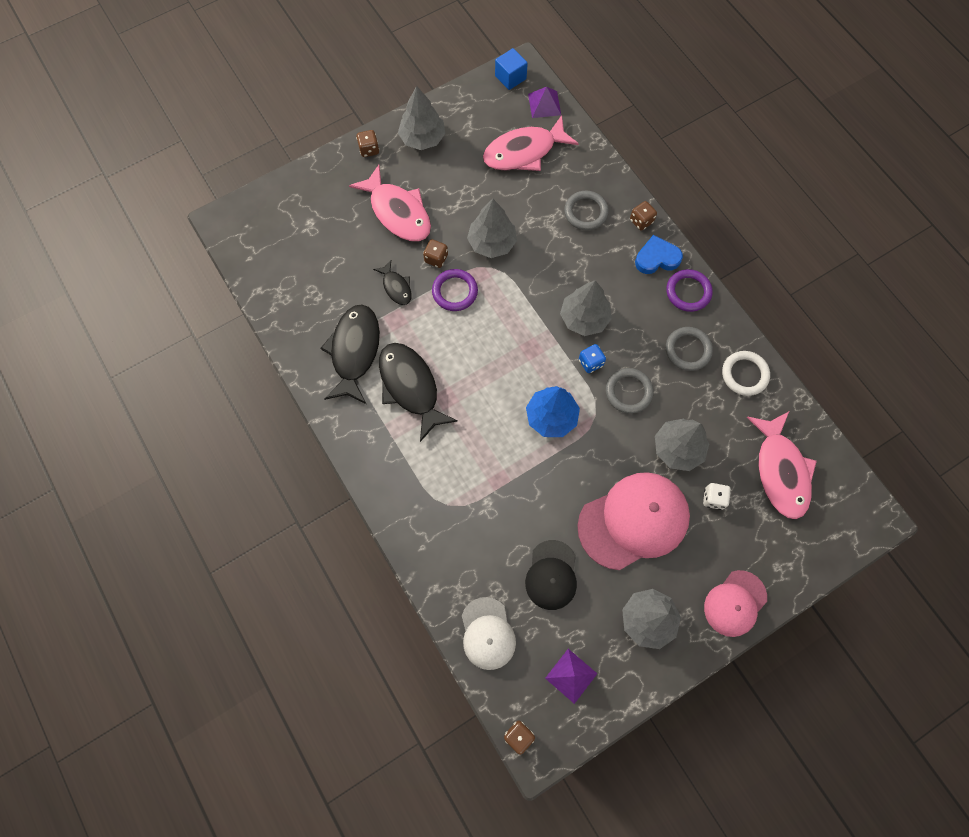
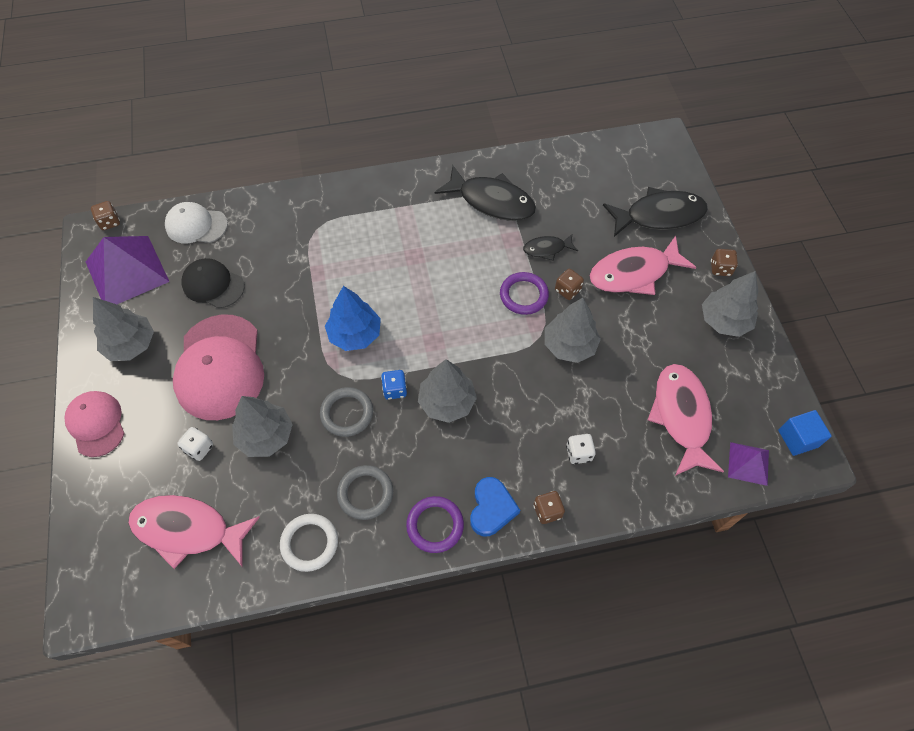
camera: 110 degrees right, 10 degrees down
black fish [379,343,458,442] -> black fish moved to [603,187,708,237]
purple pyramid [545,649,597,704] -> purple pyramid [86,236,170,304], size x1.95
grey ring [564,191,609,230] -> white dice [566,434,596,464]

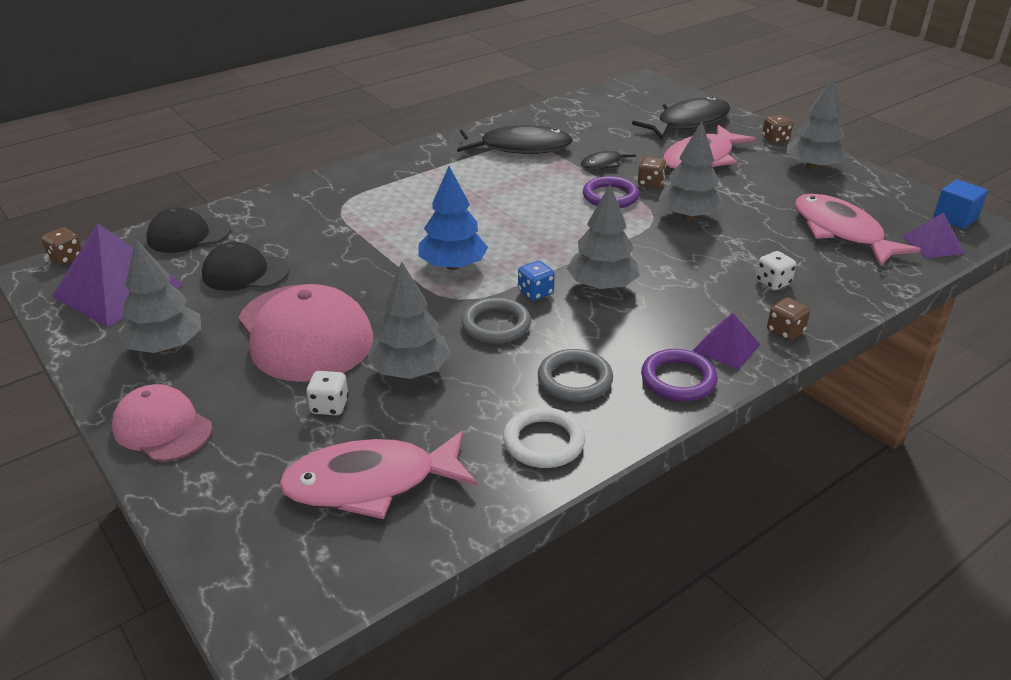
camera: 25 degrees left, 25 degrees down
white cap [165,202,228,243] -> black cap [147,207,231,253]
blue heart [470,477,520,537] -> purple pyramid [692,313,761,370]

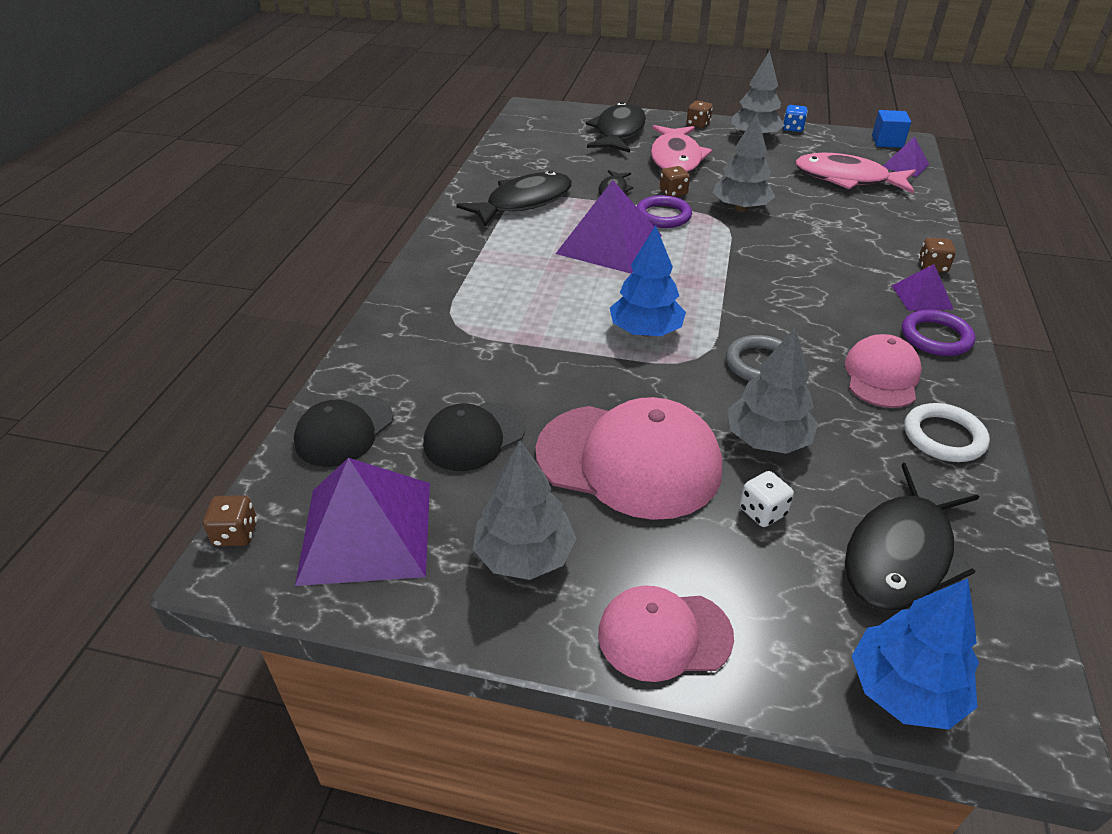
camera: 40 degrees left, 5 degrees up
pink fish [279,431,477,519] -> black fish [845,463,979,611]
blue dice [518,261,555,301] -> blue dice moved to [783,105,808,132]
grey ring [538,349,613,402] -> pink cap [845,334,922,408]
grey tree [567,185,640,290] -> none
white dice [756,251,796,290] -> none
none -> purple pyramid [556,180,662,274]
none -> blue tree [852,578,979,730]

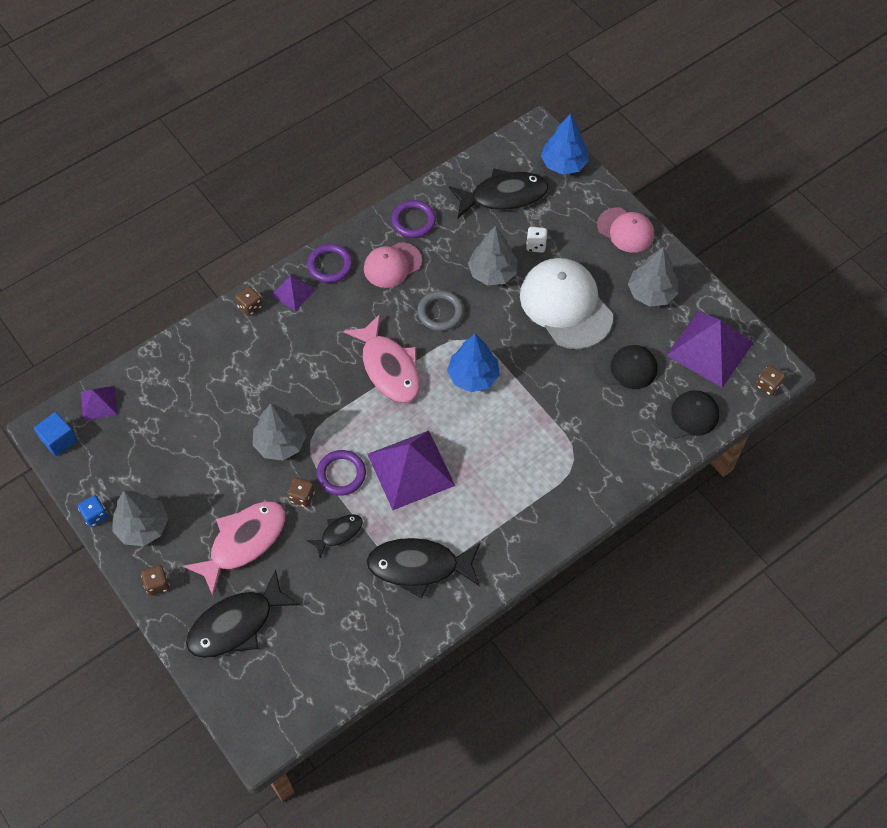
camera: 140 degrees left, 20 degrees up
pink cap [535,397,722,520] -> white cap [520,258,613,349]
pink fish [795,153,916,193] -> pink fish moved to [343,314,420,403]
white ring [904,403,990,462] -> purple ring [391,200,436,238]

